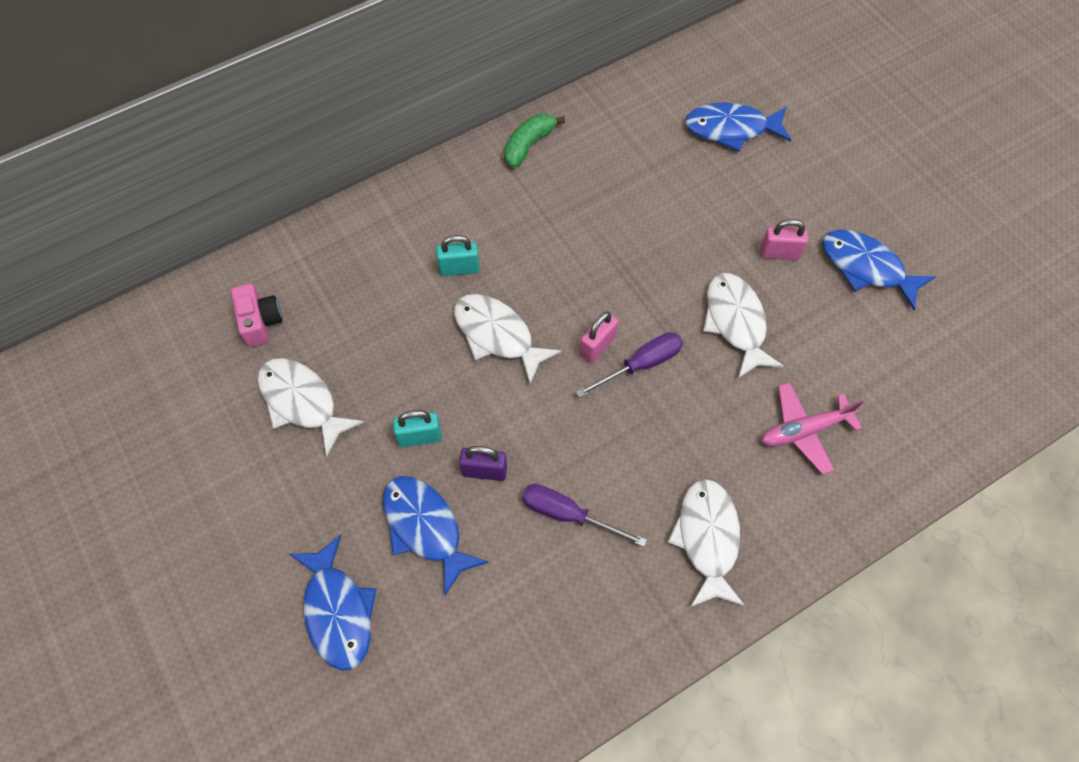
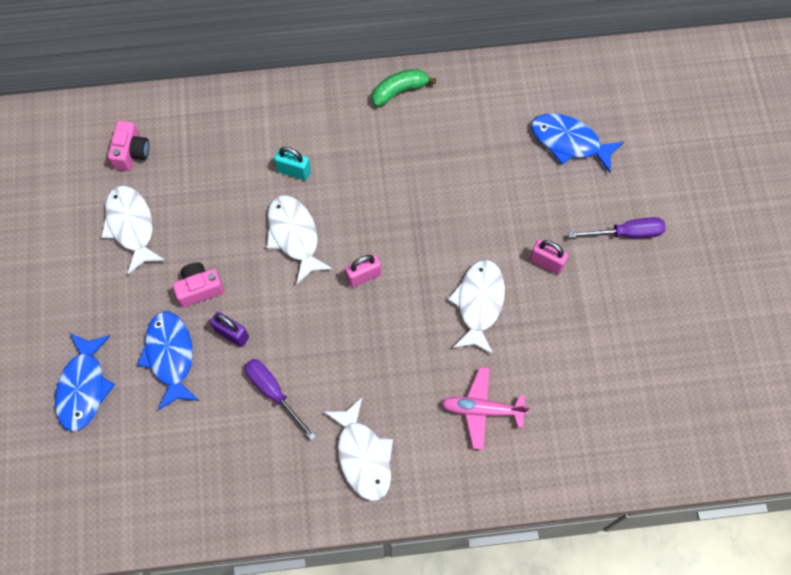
camera: 25 degrees right, 5 degrees up
turquoise padlock [393,410,442,447] -> pink camera [173,262,224,307]
purple screwdriver [576,332,683,398] -> purple screwdriver moved to [568,217,666,238]
white fish [667,479,745,607] -> white fish turned 135 degrees clockwise [324,397,393,501]
blue fish [822,230,936,310] -> none

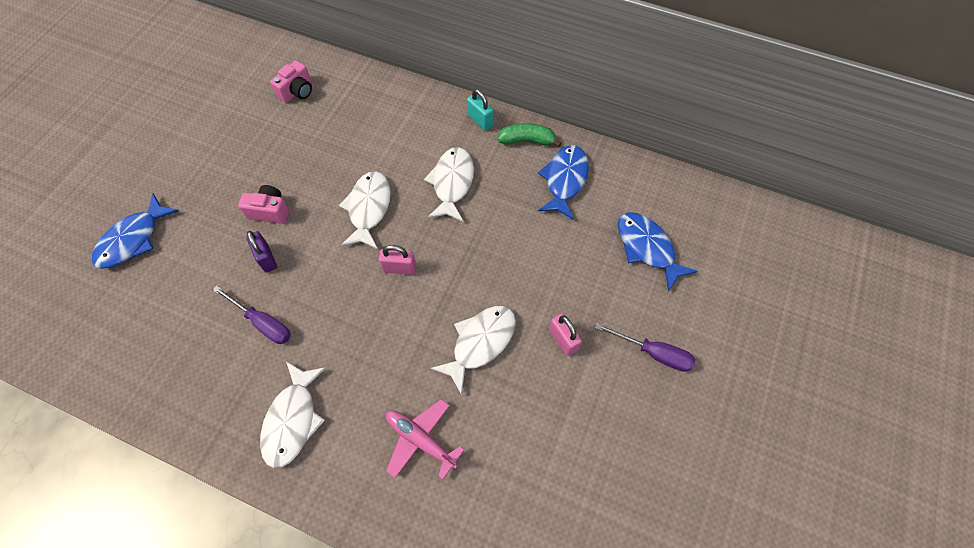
camera: 30 degrees right, 5 degrees down
white fish [101,186,166,275] -> white fish moved to [424,147,474,222]
blue fish [137,311,199,411] -> blue fish moved to [538,145,589,220]
purple screwdriver [245,359,316,441] -> purple screwdriver turned 135 degrees clockwise [213,286,291,344]
turquoise padlock [274,147,311,180] -> turquoise padlock moved to [467,89,493,131]

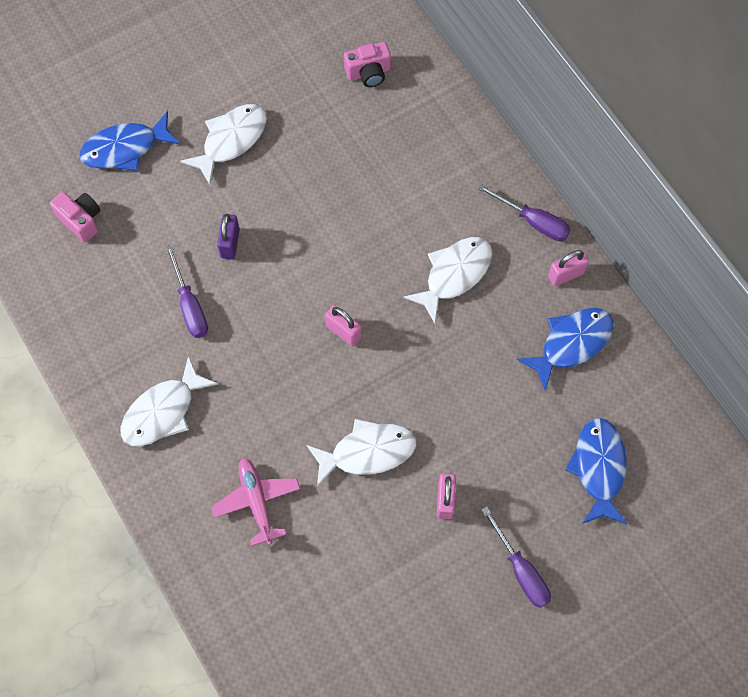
camera: 35 degrees right, 5 degrees up
pink camera [238,185,289,224] -> pink camera moved to [50,192,100,242]
white fish [339,171,391,249] -> white fish moved to [180,104,267,185]
turquoise padlock [467,89,493,131] -> purple screwdriver [478,184,571,241]
green banana [497,123,562,147] -> pink padlock [548,250,589,286]

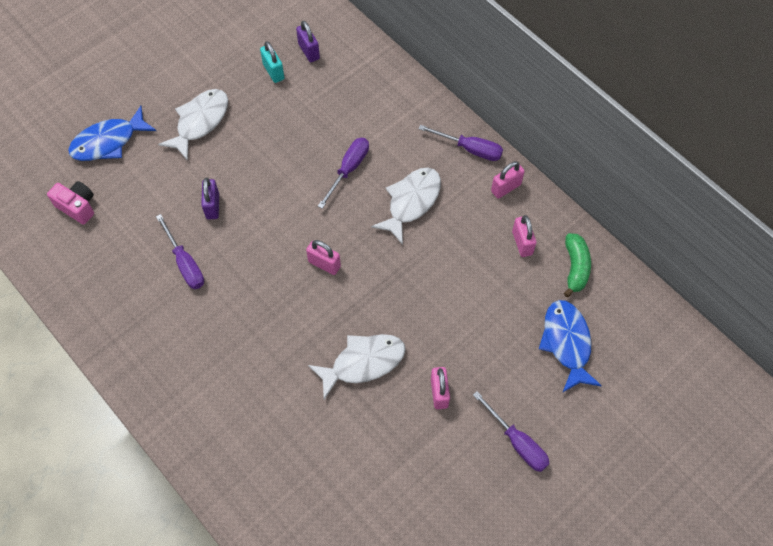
camera: 10 degrees left, 5 degrees down
white fish [121,356,218,446] -> none
pink plane [211,458,300,546] -> none
pink camera [344,42,391,87] -> purple padlock [296,21,320,62]
blue fish [517,308,614,391] -> pink padlock [512,215,537,257]
none -> turquoise padlock [260,41,284,83]
none -> purple screwdriver [318,138,369,209]
none -> green banana [564,233,591,298]

